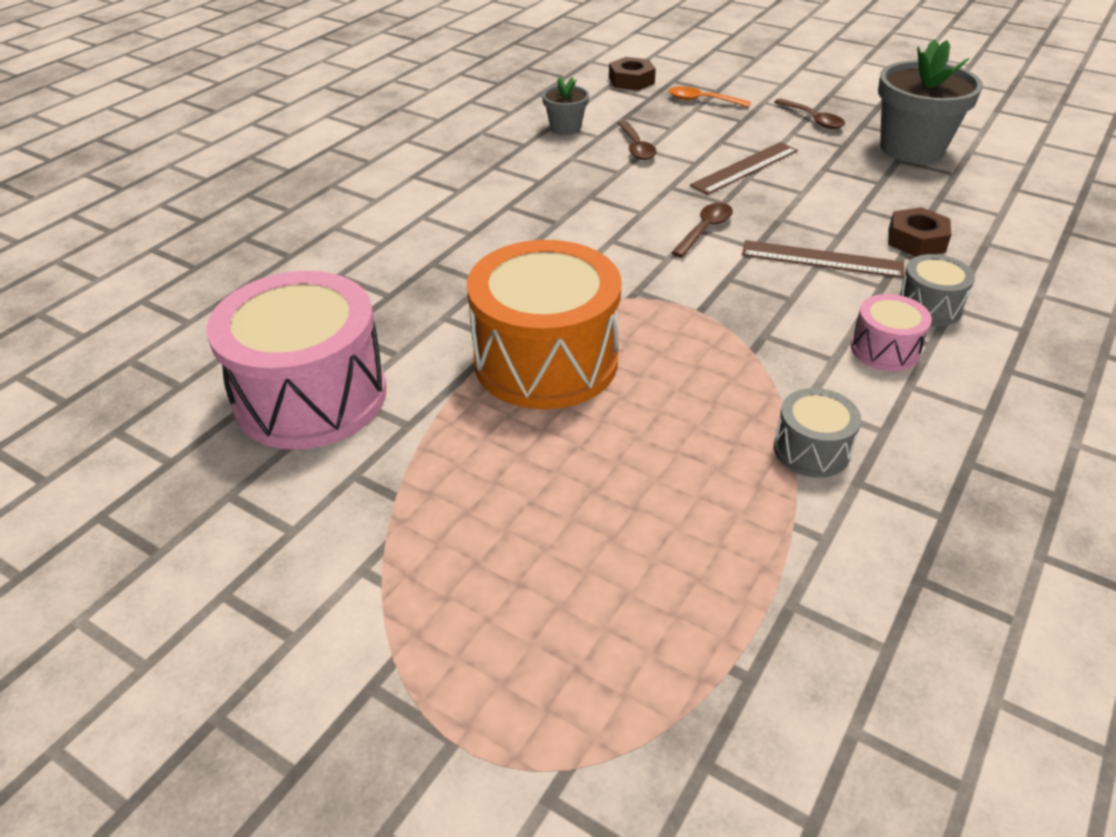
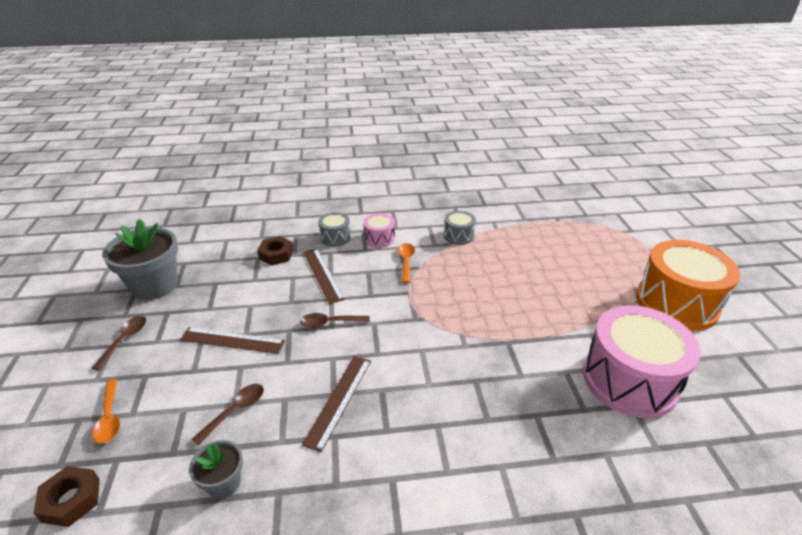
camera: 130 degrees left, 5 degrees down
orange drum [467,240,622,409] -> orange drum moved to [636,240,740,331]
none -> brown ruler [302,356,371,452]
none -> orange spoon [398,243,415,283]

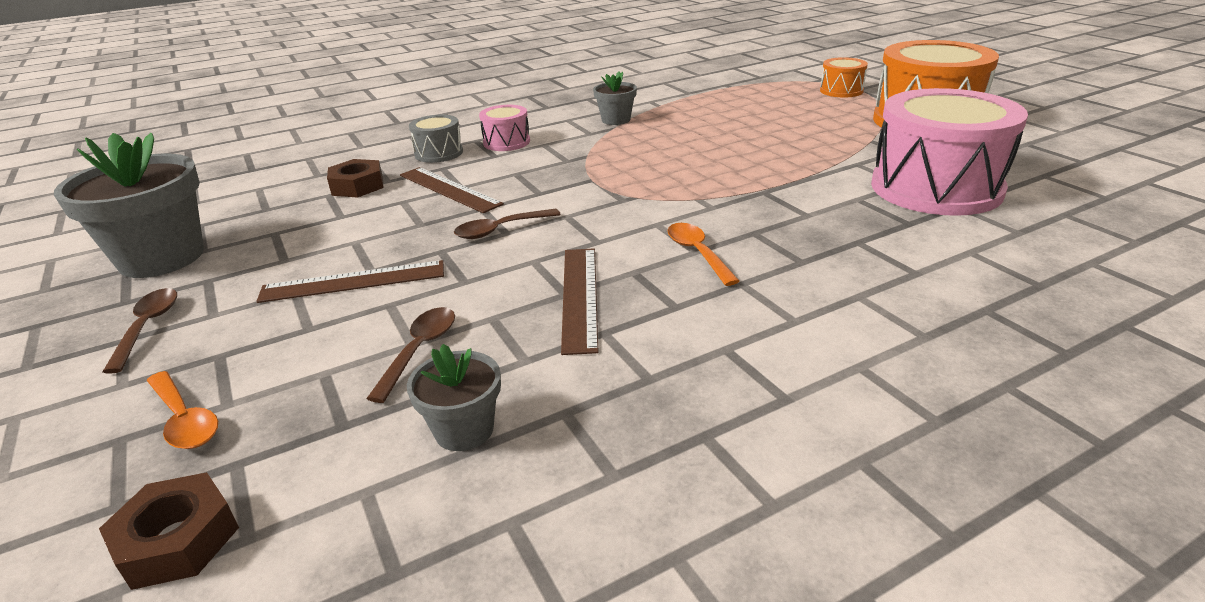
camera: 20 degrees left, 5 degrees down
orange spoon [398,243,415,283] -> orange spoon moved to [667,223,739,286]
grey drum [444,211,476,245] -> grey flower pot [593,71,637,125]
none -> orange drum [820,57,868,97]

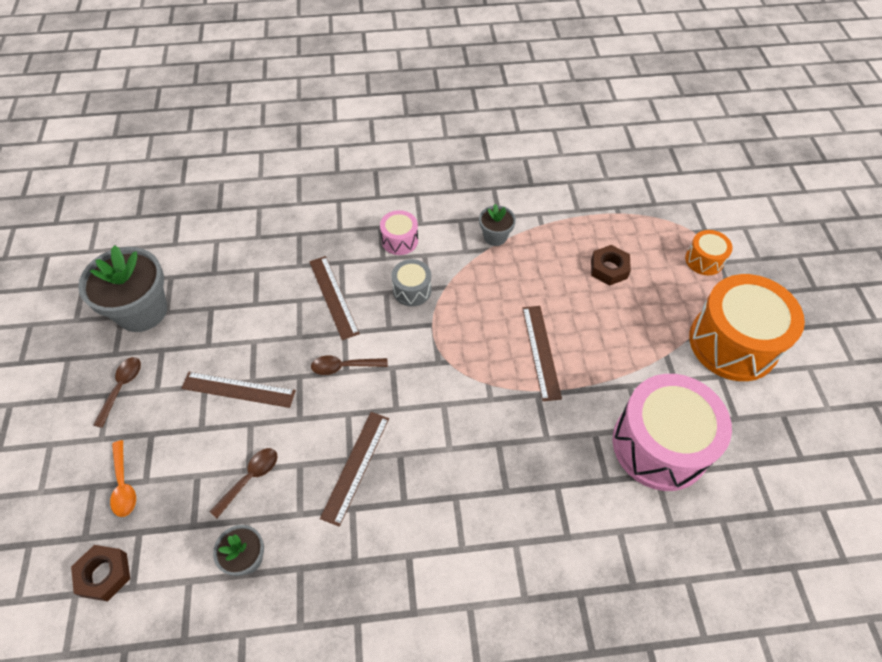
camera: 20 degrees right, 25 degrees up
brown nut [327,159,384,198] -> brown nut moved to [591,245,631,286]
grey drum [409,115,463,163] -> grey drum moved to [391,259,431,306]
orange spoon [667,223,739,286] -> none
none -> brown ruler [522,306,562,401]

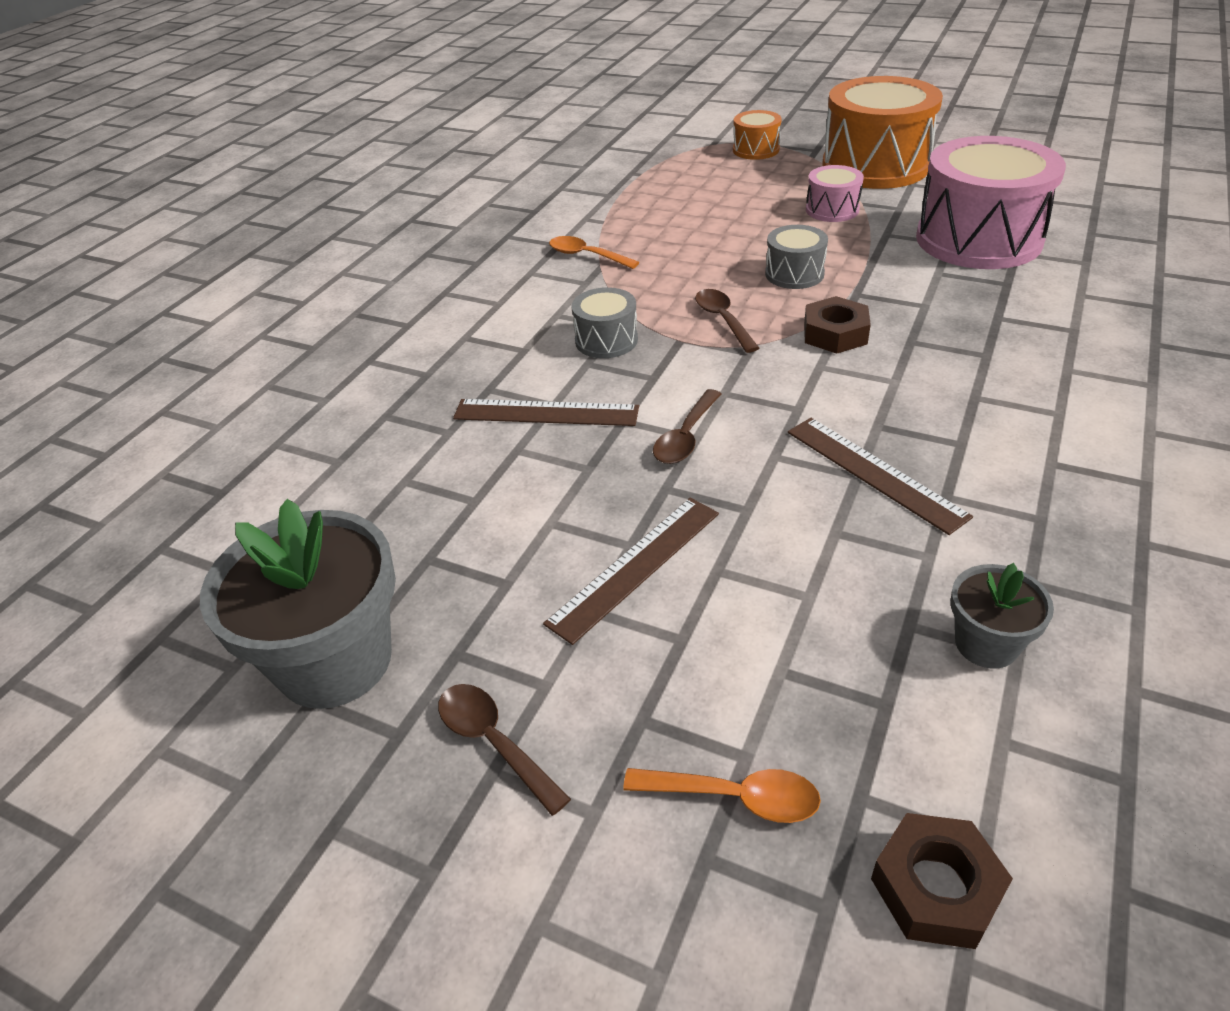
camera: 55 degrees left, 15 degrees down
brown spoon [210,448,278,518] -> brown spoon moved to [695,289,759,353]
pink drum [380,210,418,255] -> pink drum moved to [806,165,864,222]
grey flower pot [479,204,516,246] -> orange spoon [549,236,639,269]
brown ruler [522,306,562,401] -> grey drum [765,225,828,289]
brown nut [591,245,631,286] -> brown nut moved to [804,296,871,354]

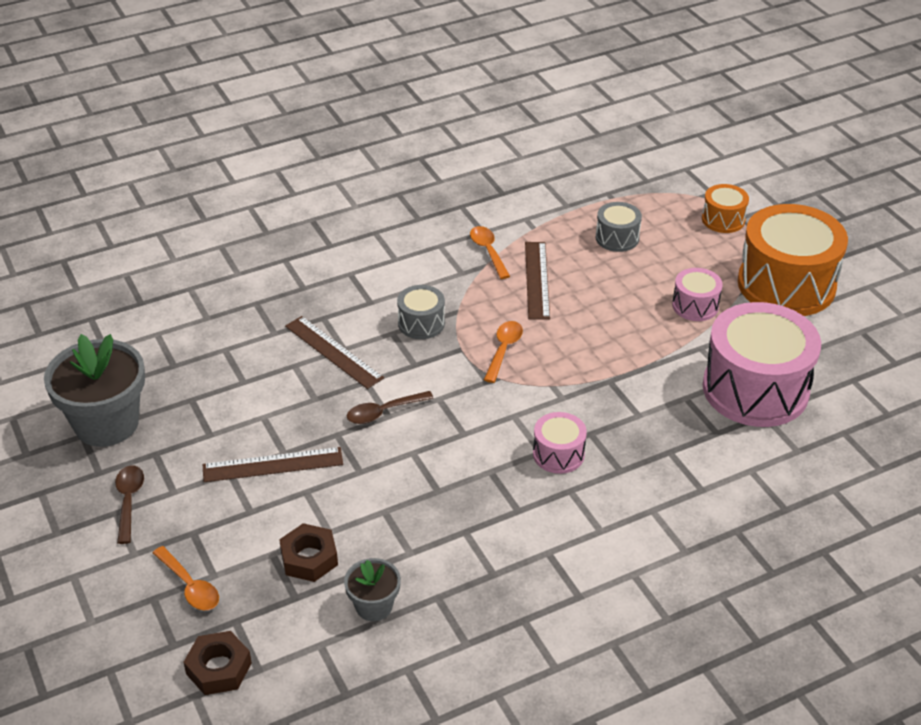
camera: 35 degrees right, 0 degrees up
brown spoon [695,289,759,353] -> orange spoon [484,321,523,383]
grey drum [765,225,828,289] -> grey drum moved to [596,202,642,252]
brown ruler [788,418,973,535] -> brown ruler moved to [525,242,550,320]
brown nut [804,296,871,354] -> brown nut moved to [279,523,338,582]
none -> pink drum [533,412,587,474]

